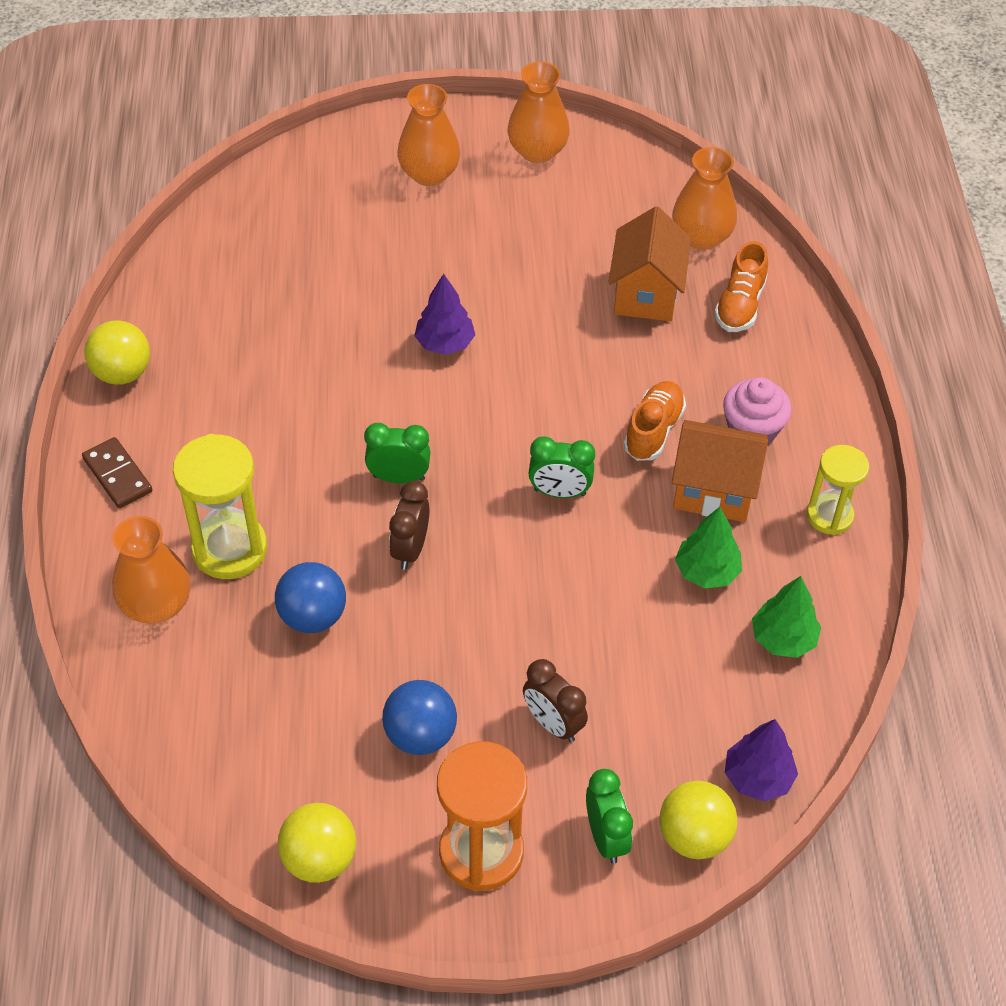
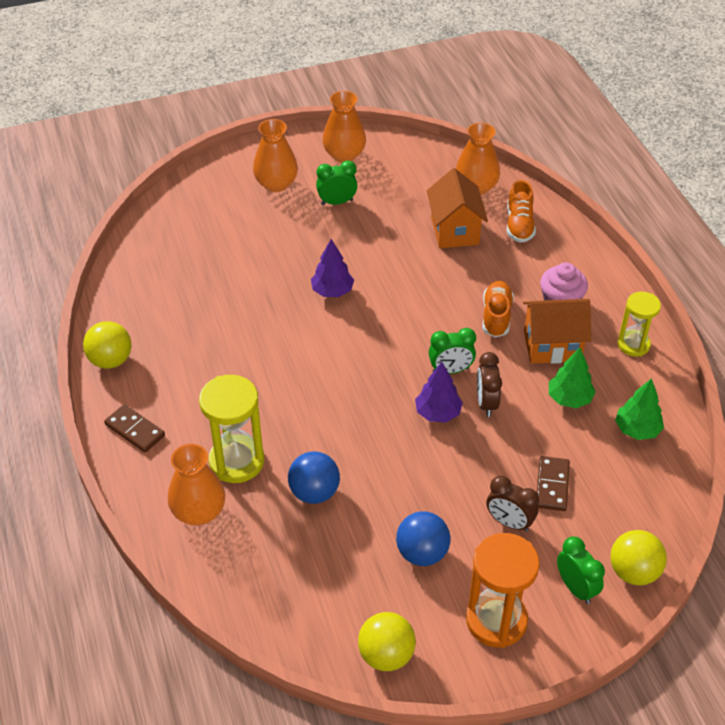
camera: 15 degrees left, 5 degrees down
green clock [364,423,431,483] -> green clock moved to [316,161,358,205]
brown clock [389,481,429,570] -> brown clock moved to [477,352,502,417]
purple tree [725,719,798,801] -> purple tree moved to [415,362,463,422]
none -> brown domino [537,456,570,511]

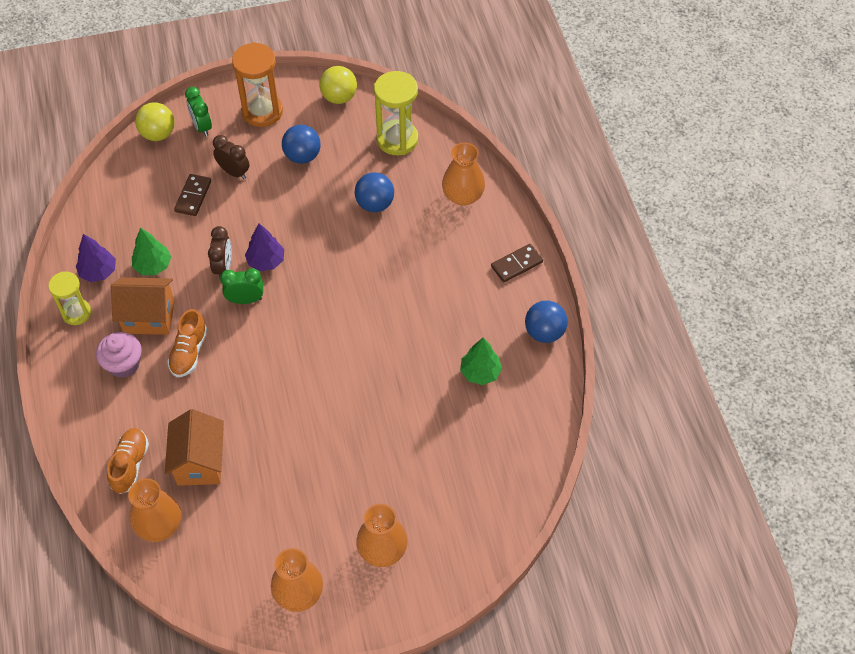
camera: 175 degrees left, 10 degrees up
yellow ball [83,321,131,369] -> blue ball [525,301,568,343]
brown domino [104,404,165,453] -> brown domino turned 75 degrees counterclockwise [491,244,543,282]
yellow hourglass [199,375,264,483] -> yellow hourglass moved to [374,71,418,155]
purple tree [311,239,354,297] -> purple tree moved to [76,234,116,282]
green clock [316,161,358,205] -> none
green tree [615,378,664,440] -> green tree moved to [460,338,502,385]

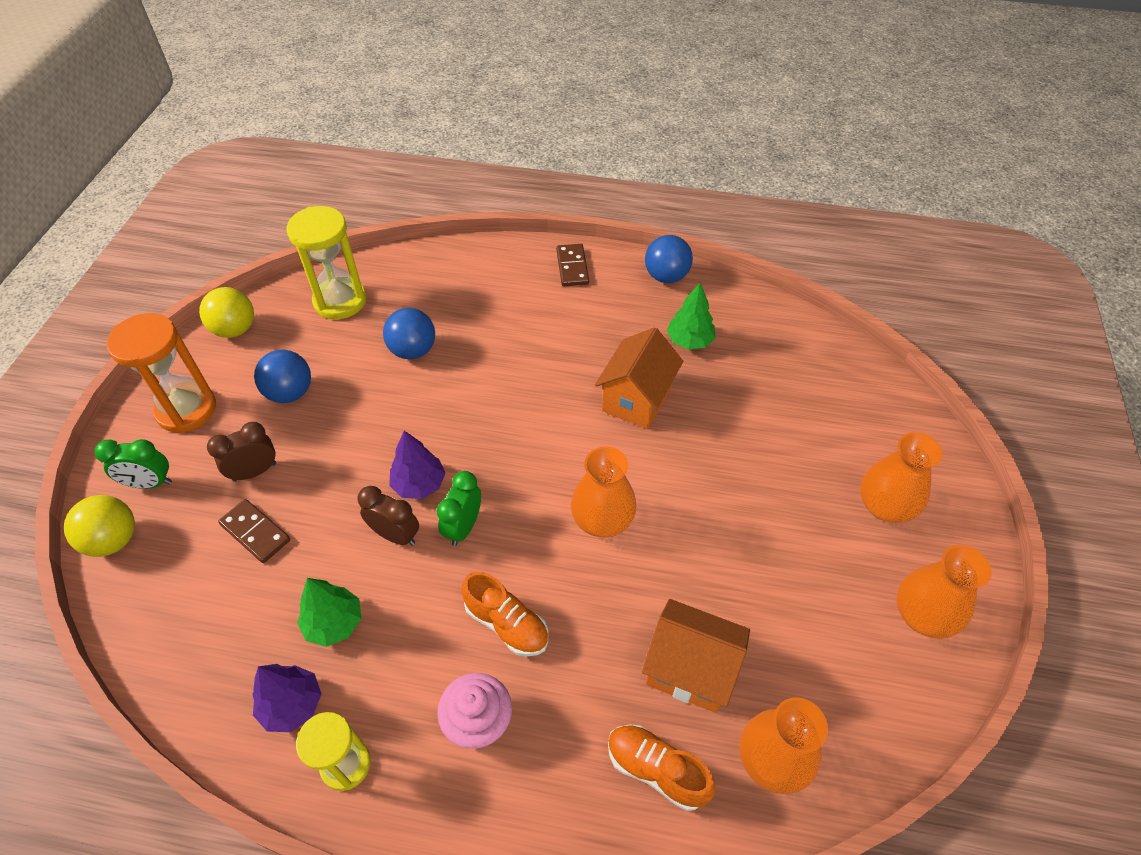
camera: 65 degrees left, 5 degrees down
orange house [111,277,175,335] -> orange house moved to [595,327,683,429]
orange vase [442,142,485,206] -> orange vase moved to [571,446,636,538]

